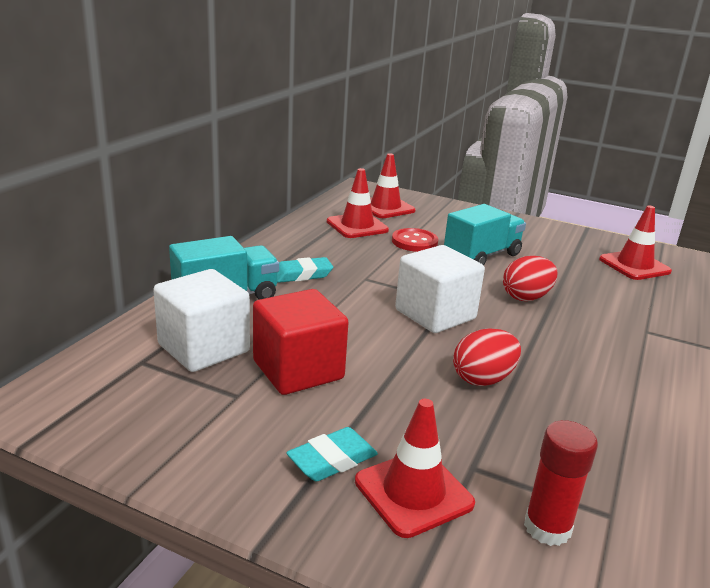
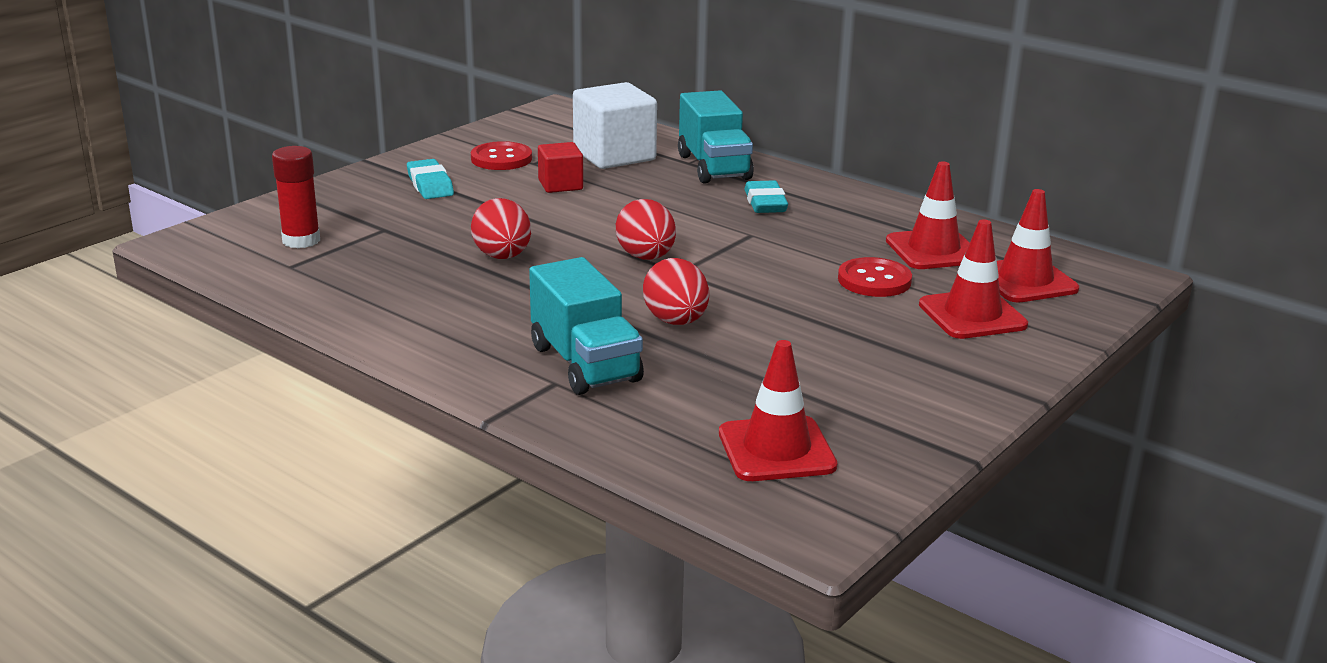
camera: 105 degrees right, 0 degrees up
red cube [253,289,349,395] -> red cube [538,142,583,193], size x0.57
red traffic cone [355,399,475,538] -> red traffic cone moved to [919,220,1028,339]
white cube [395,245,485,333] -> red egg [616,199,676,260]
turquoise truck [444,204,526,265] -> turquoise truck moved to [529,257,644,395]
none -> red button [471,141,532,170]

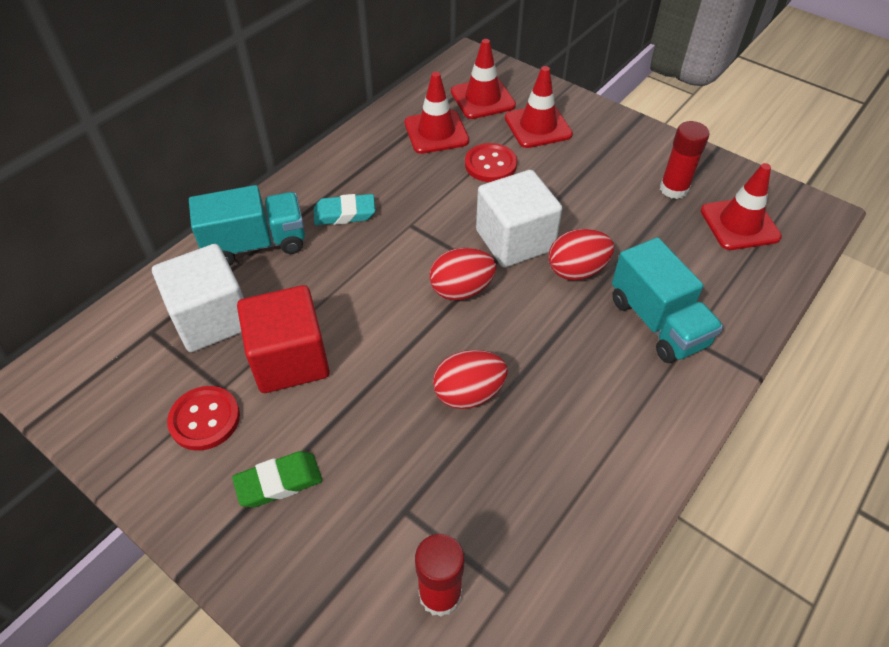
camera: 90 degrees left, 25 degrees up
turquoise eraser [407,159,454,199] -> green eraser [232,451,322,507]
turquoise truck [529,257,644,395] -> turquoise truck turned 90 degrees clockwise [612,237,724,363]
red cube [538,142,583,193] -> red cube [237,285,330,393], size x1.76
none -> white cube [476,170,562,268]
none -> red glue stick [660,121,709,199]

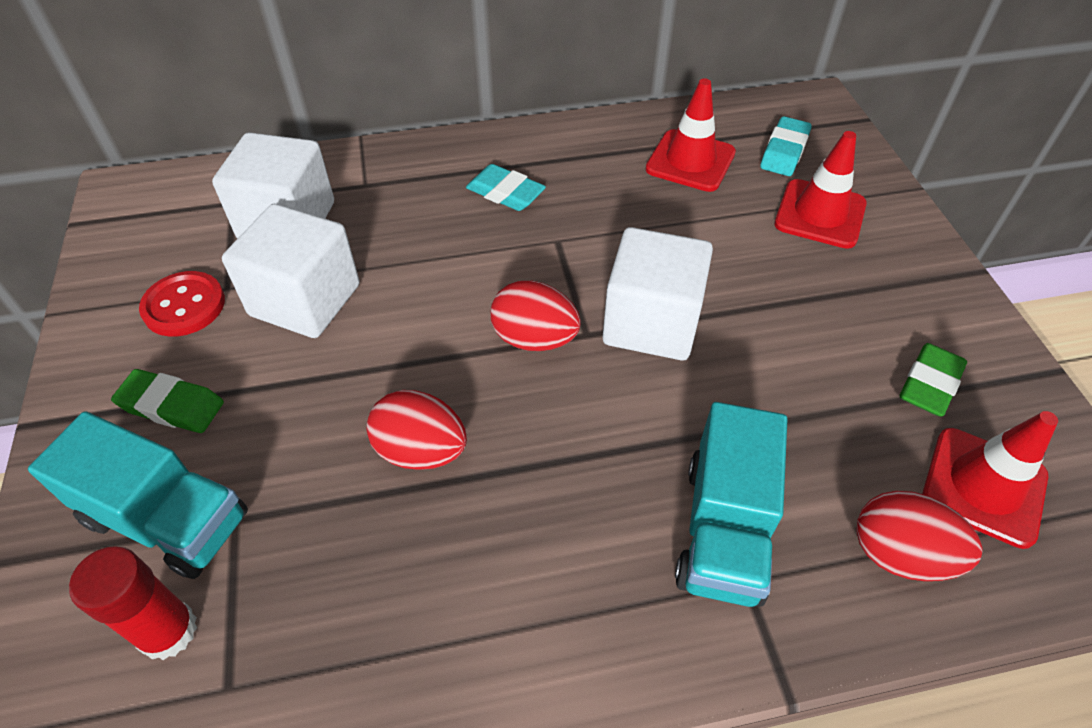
camera: 40 degrees right, 0 degrees up
turquoise truck [189,185,305,266] -> turquoise truck moved to [28,411,248,579]
red cube [237,285,330,393] -> white cube [222,204,360,338]
red traffic cone [451,39,516,119] -> turquoise eraser [760,116,812,176]
red button [465,143,517,182] -> none
red egg [548,229,614,281] -> red egg moved to [856,491,983,581]
red glue stick [660,121,709,199] -> green eraser [900,343,967,417]

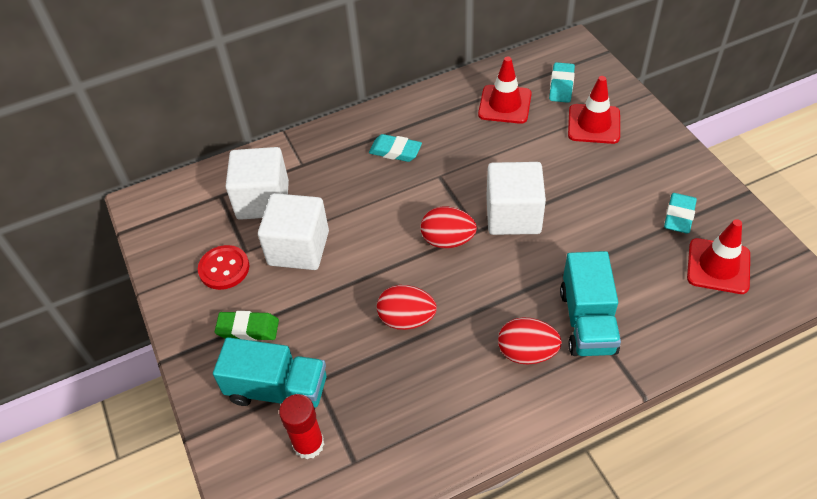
camera: 10 degrees left, 0 degrees up
red egg [856,491,983,581] -> red egg moved to [498,317,562,365]
green eraser [900,343,967,417] -> turquoise eraser [664,193,697,234]

